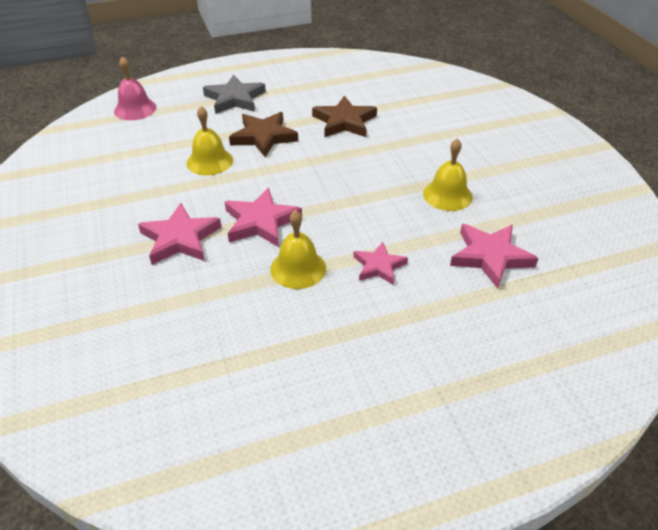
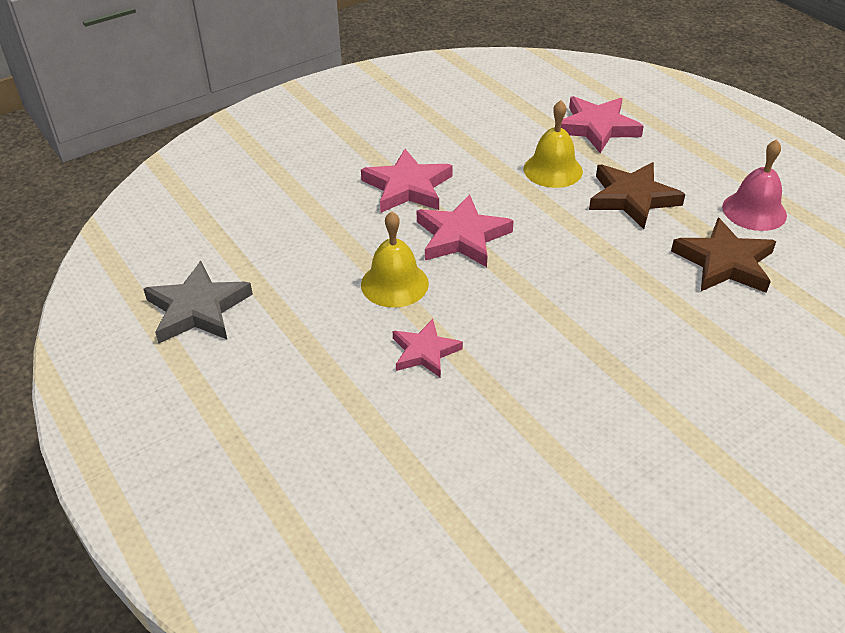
camera: 75 degrees right, 0 degrees up
pink bell [114,56,157,120] -> pink bell moved to [722,140,787,231]
grey star [203,75,266,114] -> grey star moved to [143,261,253,343]
yellow bell [423,139,473,211] -> none
pink star [450,224,539,289] -> pink star moved to [561,96,644,153]

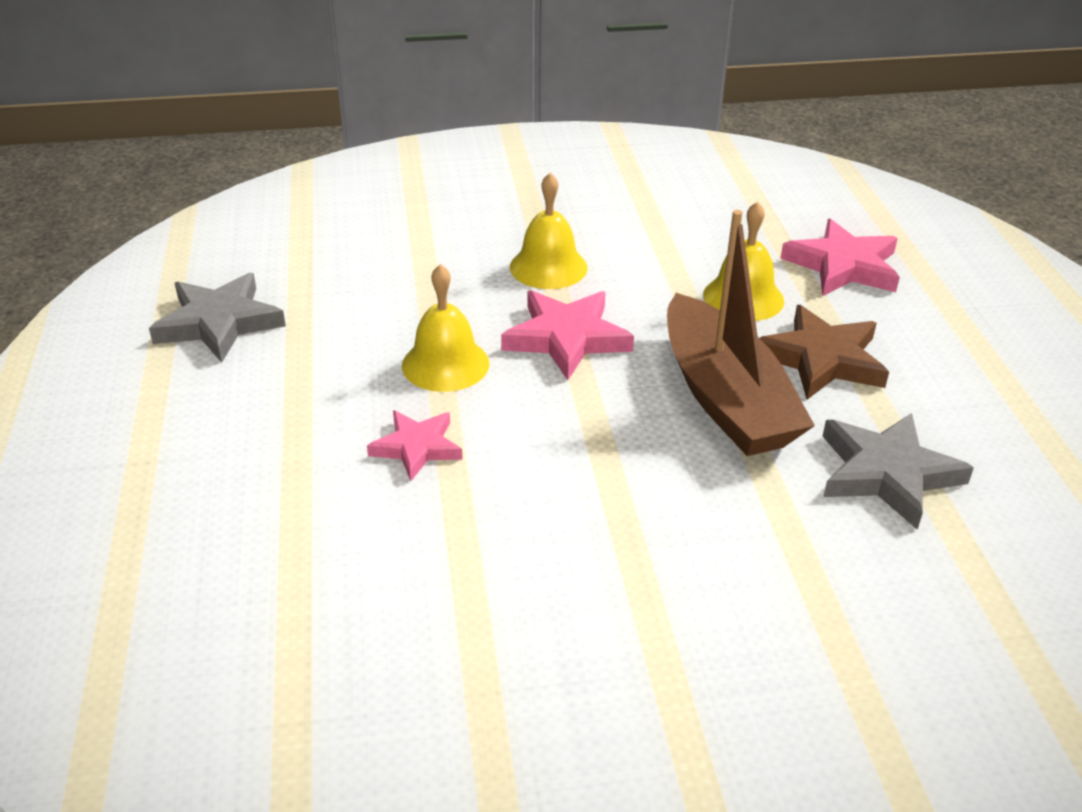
camera: 25 degrees right, 5 degrees down
pink star [361,149,453,213] -> yellow bell [510,173,587,289]
brown star [671,218,776,293] -> grey star [823,413,974,530]
pink bell [722,140,787,231] -> none
none -> brown boat [667,210,815,456]

